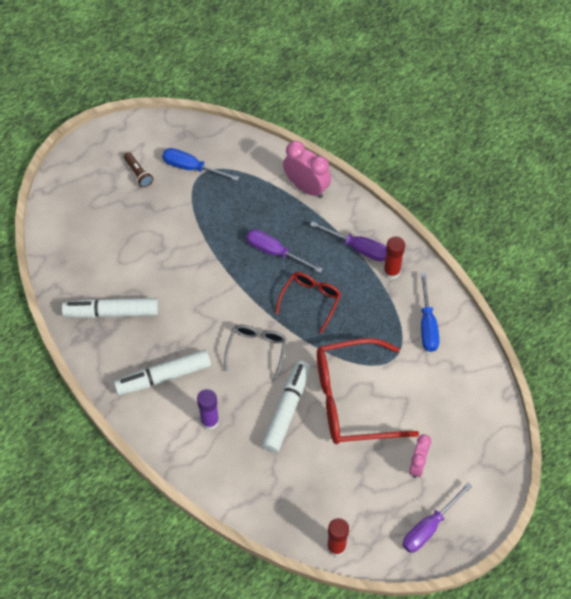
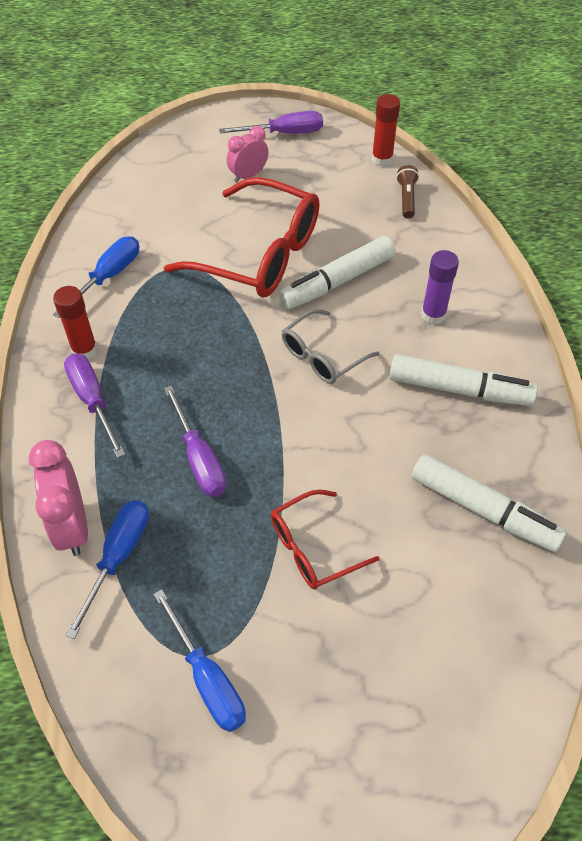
camera: 145 degrees left, 5 degrees down
brown flashlight [124,152,153,187] -> brown flashlight moved to [396,165,419,218]
red glasses [275,272,341,333] -> red glasses moved to [271,489,379,589]
none -> blue screwdriver [65,500,149,639]

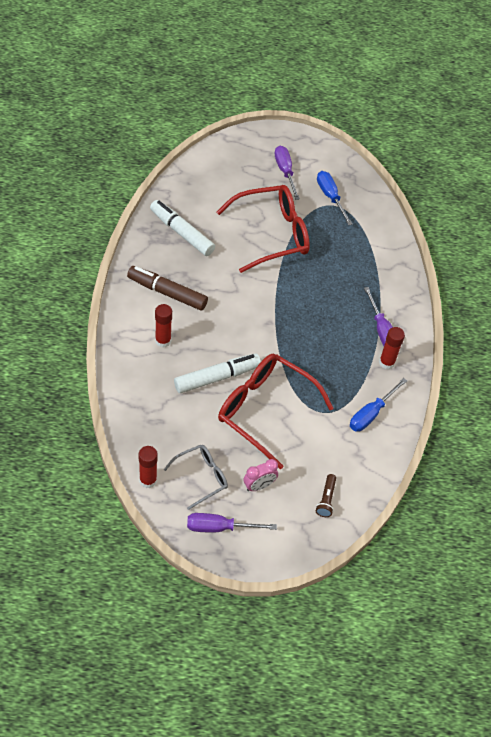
camera: 175 degrees left, 0 degrees up
pink clock [29,440,88,556] -> none
blue screwdriver [65,500,149,639] -> none
purple screwdriver [164,385,226,497] -> purple screwdriver moved to [275,145,300,200]
red glasses [271,489,379,589] -> red glasses [217,185,310,273], size x1.85
grey glasses [282,309,379,384] -> grey glasses moved to [164,445,228,510]
white marker [389,354,538,406] -> brown marker [127,266,208,311]
brown flashlight [396,165,419,218] -> brown flashlight moved to [316,474,336,517]
purple glue stick [421,250,459,325] -> red glue stick [155,304,172,347]

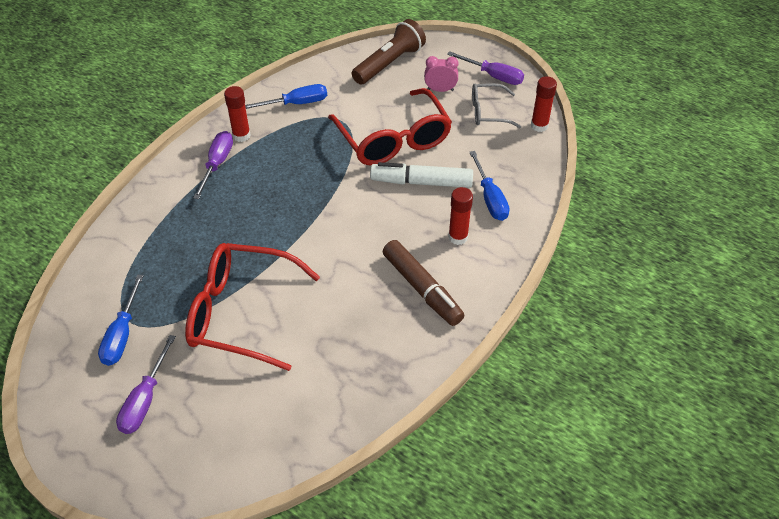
camera: 145 degrees left, 5 degrees down
white marker [150,200,215,256] -> none
brown flashlight [316,474,336,517] -> brown flashlight [352,19,426,85], size x2.01
none -> blue screwdriver [469,151,510,221]

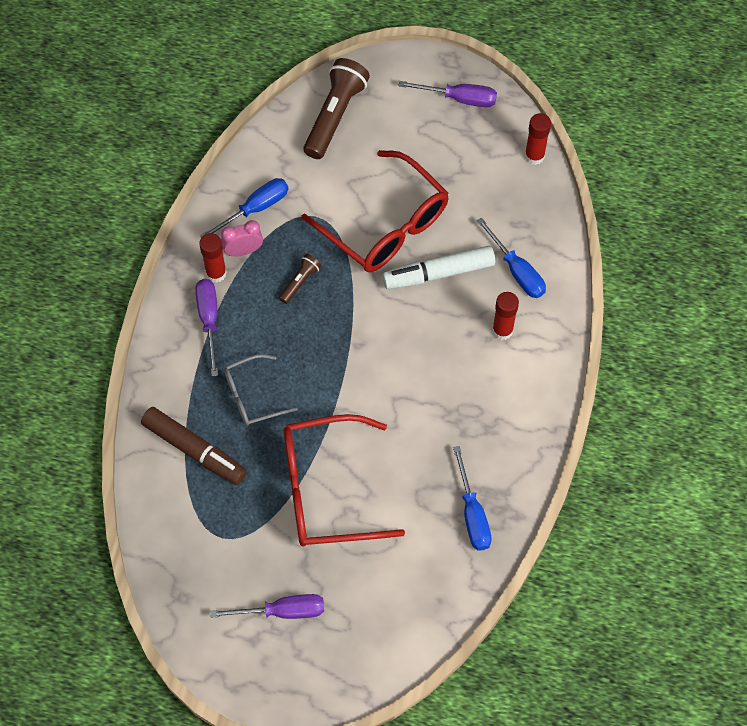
camera: 20 degrees left, 15 degrees up
blue screwdriver [98,275,144,366] -> blue screwdriver moved to [453,446,492,551]
purple screwdriver [116,335,176,434] -> purple screwdriver turned 90 degrees counterclockwise [210,594,324,619]
brown marker [383,240,465,326] -> brown marker moved to [141,407,247,485]
pink clock [424,56,459,92] -> pink clock moved to [221,220,263,257]
grey glasses [472,83,521,128] -> grey glasses moved to [224,354,298,426]
none -> brown flashlight [279,254,321,304]

